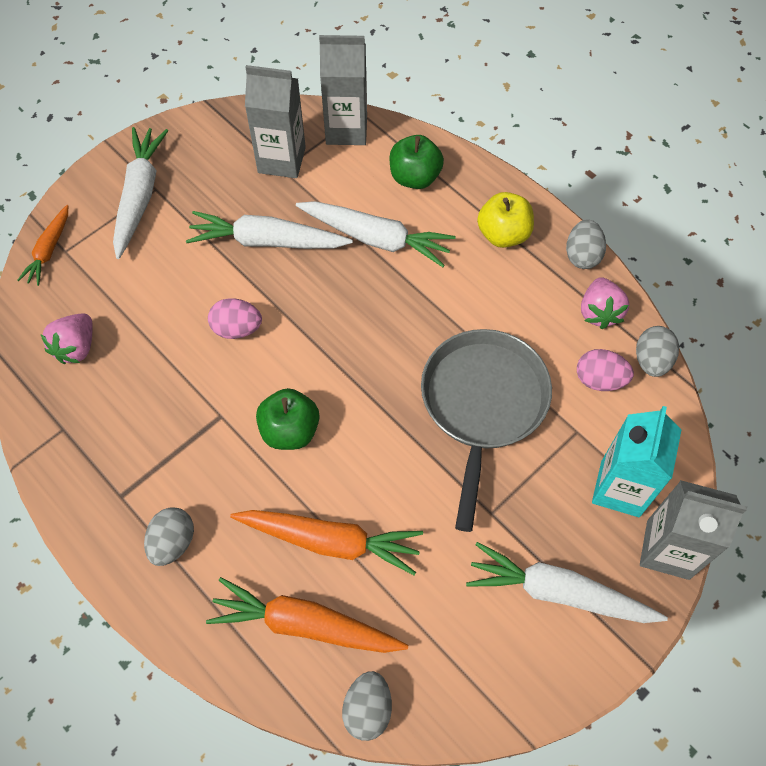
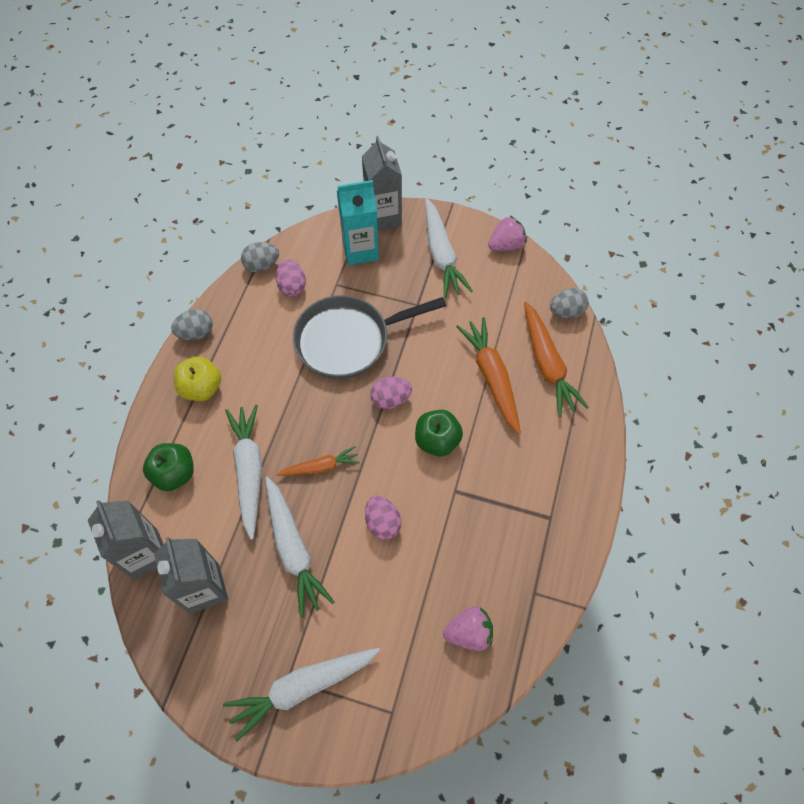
camera: 120 degrees left, 0 degrees up
orange carrot [17,205,68,286] -> orange carrot moved to [277,446,360,476]
grey egg [144,507,194,566] -> none
pink strawberry [581,277,629,329] -> pink strawberry moved to [488,216,526,251]
none -> pink egg [370,377,412,409]

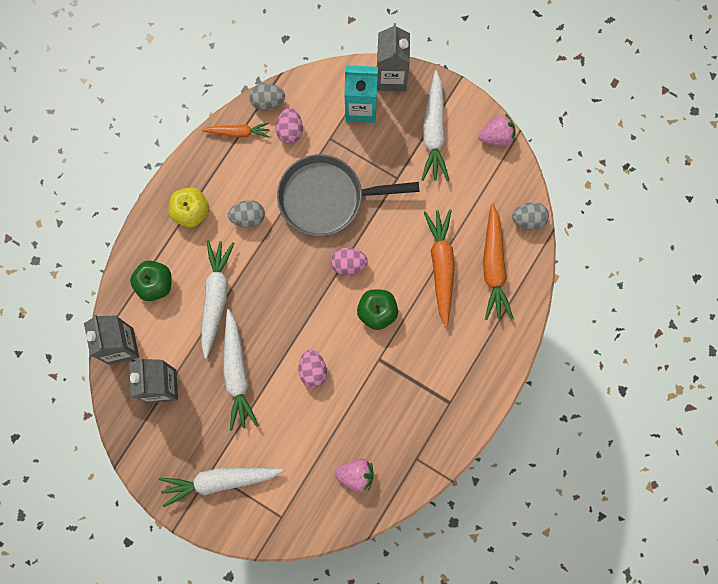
camera: 15 degrees right, 15 degrees up
grey egg [171,309,213,340] -> grey egg moved to [228,200,265,228]
orange carrot [277,446,360,476] -> orange carrot moved to [202,123,270,138]

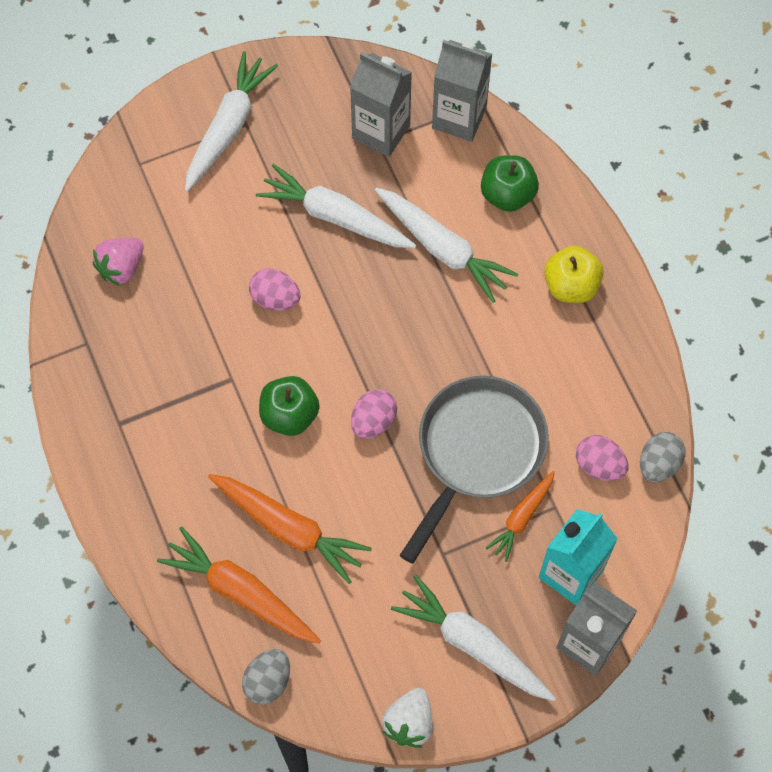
camera: 125 degrees right, 10 degrees down
orange carrot [202,123,270,138] -> orange carrot moved to [486,471,555,562]
grey egg [228,200,265,228] -> none
pink strawberry [478,114,515,146] -> white strawberry [382,688,433,748]

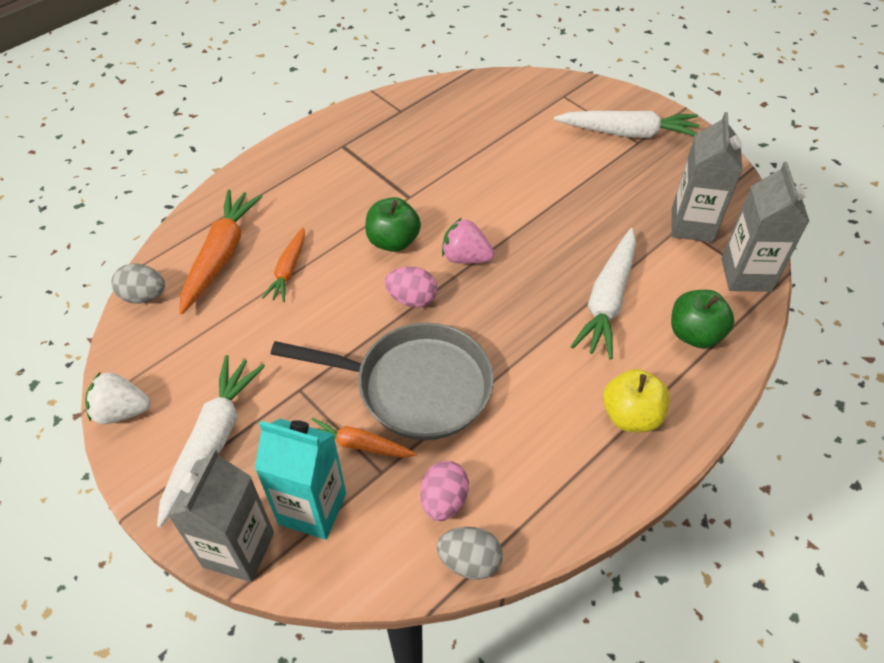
camera: 70 degrees right, 15 degrees down
pink strawberry [92,238,144,286] -> pink strawberry moved to [442,218,494,264]
orange carrot [208,474,372,584] -> orange carrot [262,227,305,302], size x0.59
pink egg [249,268,300,310] -> none
white carrot [256,164,416,248] -> none

